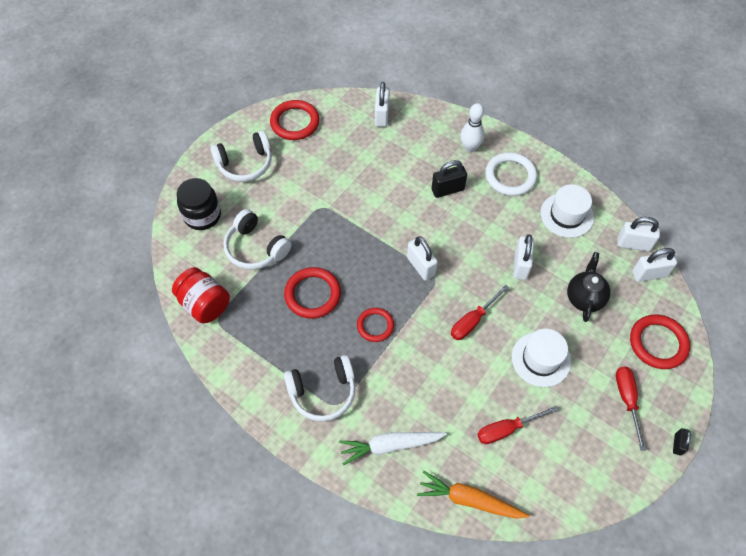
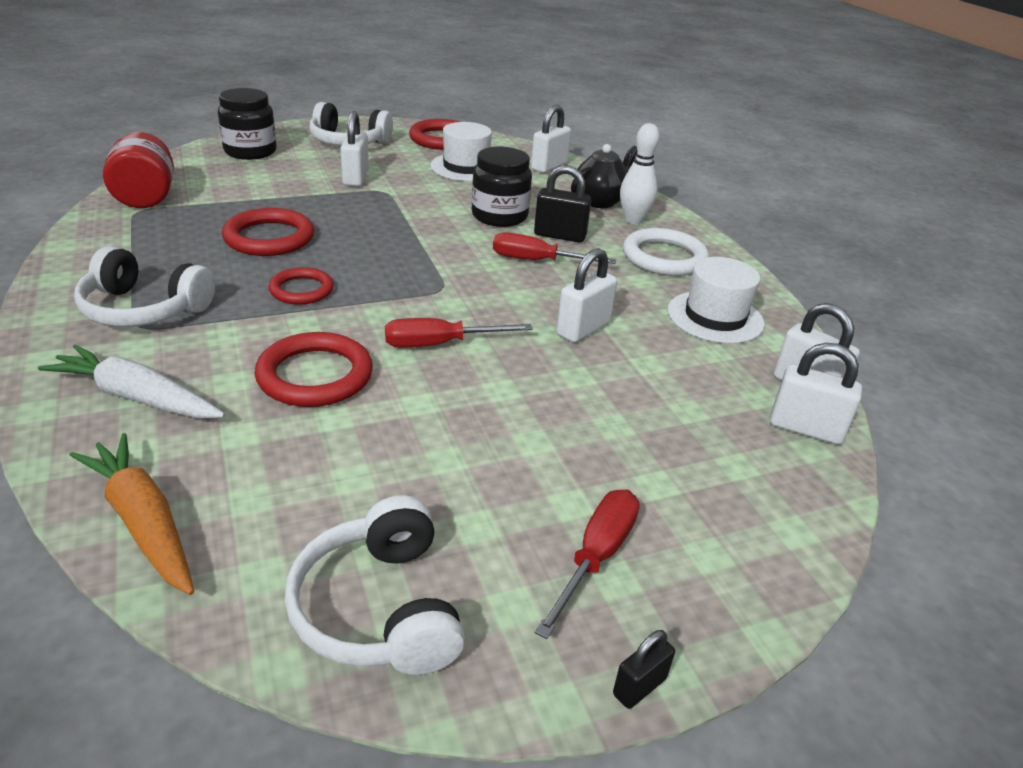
camera: 30 degrees right, 25 degrees down
white headphones [223,209,291,270] -> white headphones moved to [285,495,465,675]
white padlock [407,236,438,281] -> white padlock moved to [340,111,369,186]
red screwdriver [477,406,559,444] -> red screwdriver moved to [493,232,616,264]
white hat [512,329,571,387] -> white hat moved to [430,122,492,181]
black teapot [567,252,611,322] -> black teapot moved to [571,144,637,208]
red ring [630,314,690,369] -> red ring moved to [255,332,373,407]
none -> black jar [472,147,532,227]

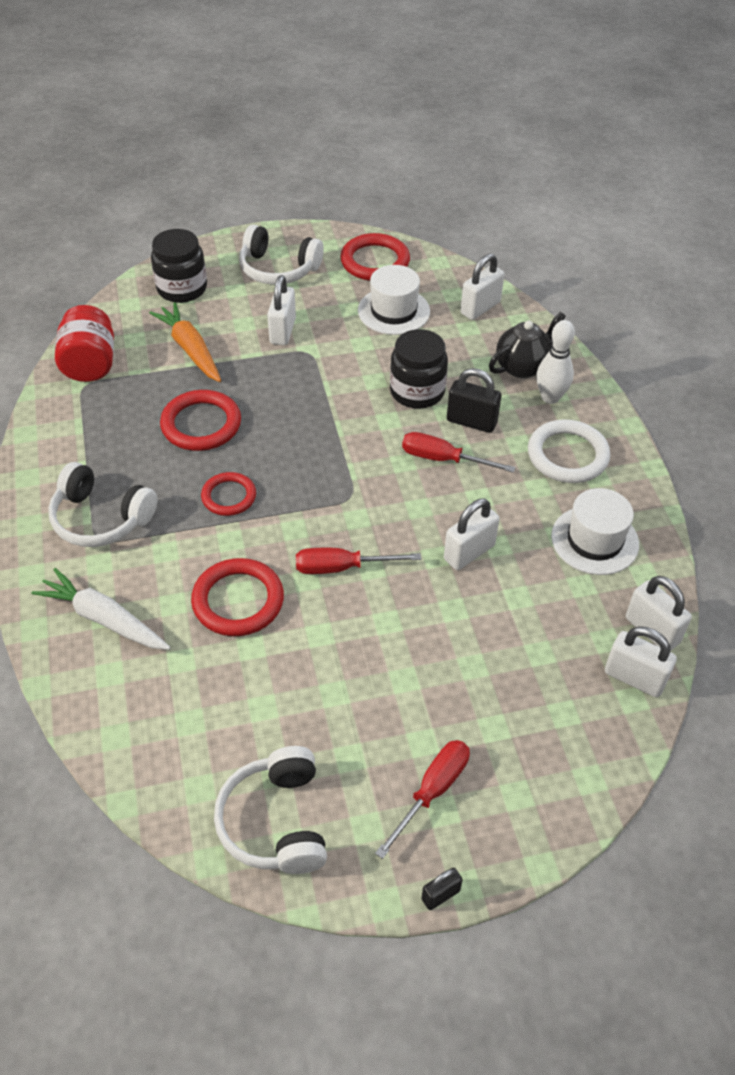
camera: 10 degrees right, 15 degrees up
orange carrot [69,433,194,595] -> orange carrot moved to [149,302,221,382]

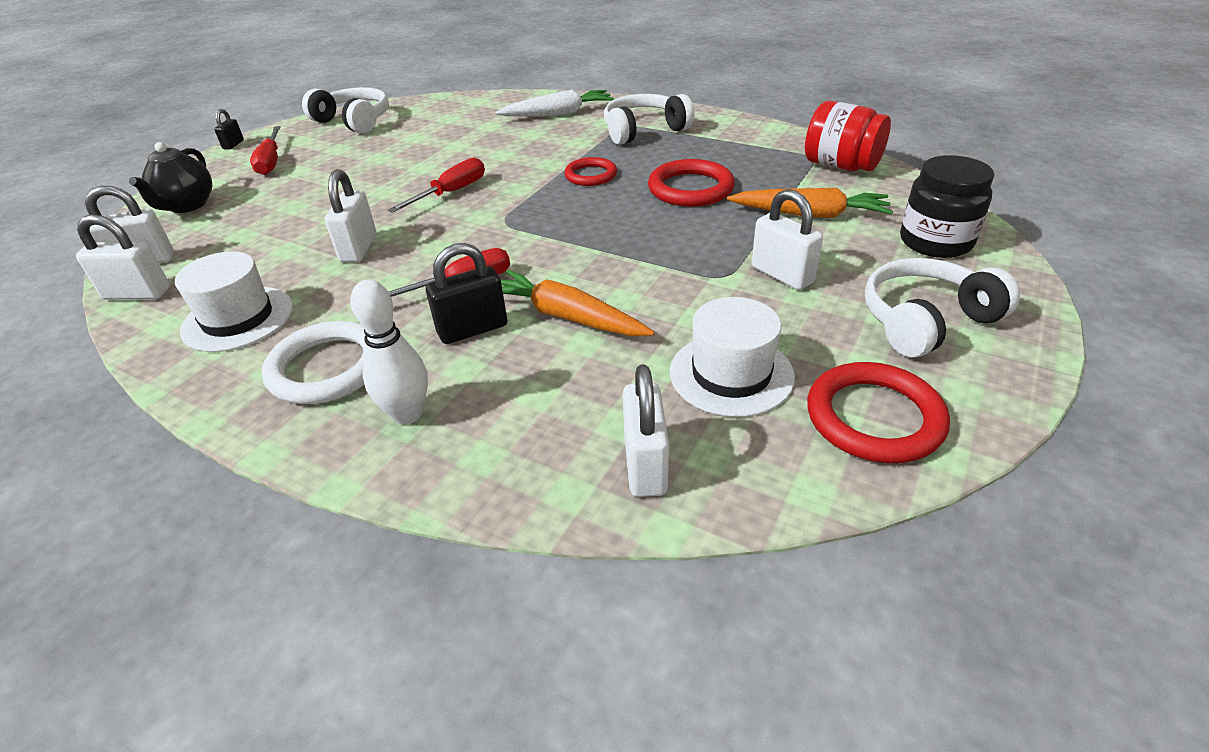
camera: 135 degrees right, 10 degrees down
red ring [191,558,284,636] -> none
black jar [390,329,448,409] -> orange carrot [501,270,655,336]
black teapot [489,312,566,378] -> black teapot moved to [129,142,212,213]

